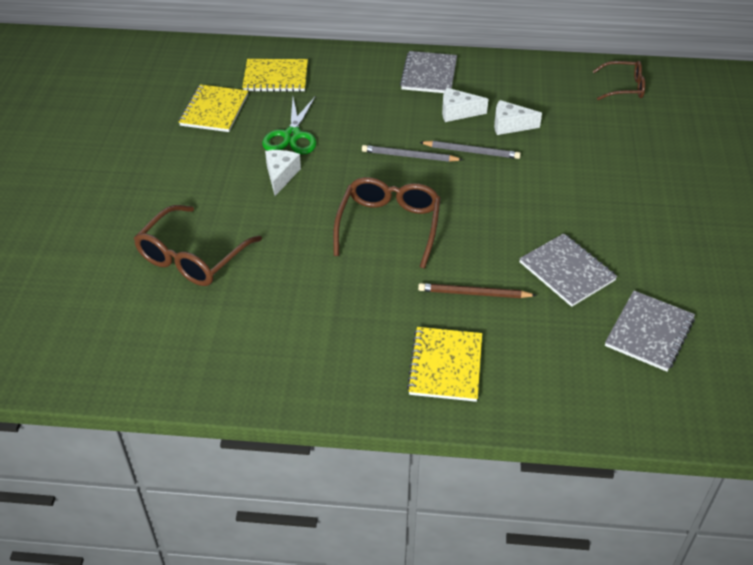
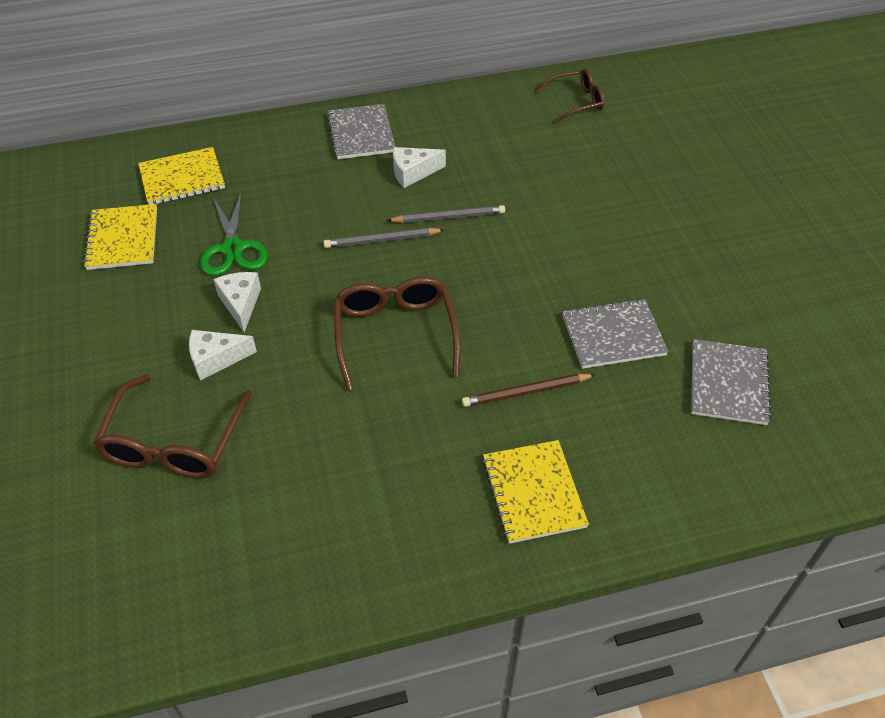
camera: 20 degrees left, 5 degrees up
white cheese [494,100,542,135] -> white cheese moved to [189,330,257,381]
grey notebook [519,233,617,307] -> grey notebook turned 45 degrees counterclockwise [562,298,669,369]

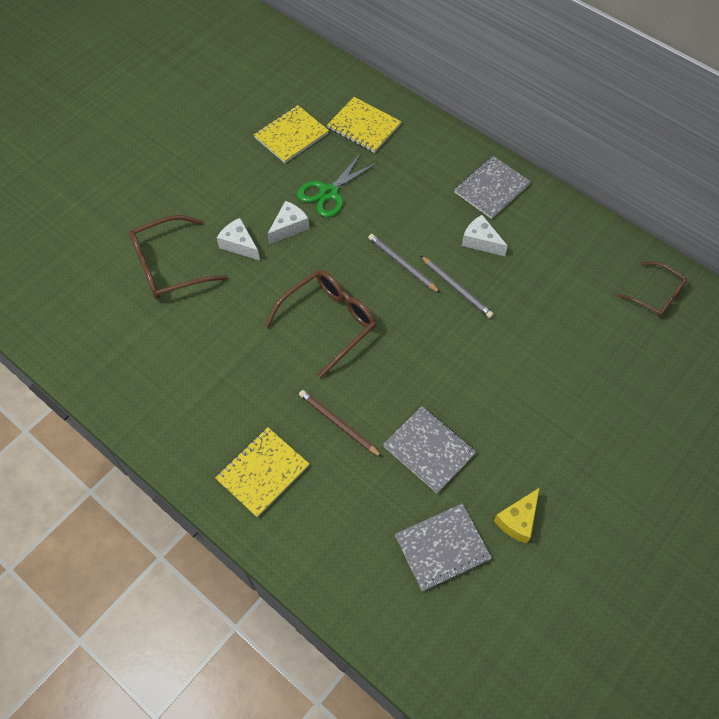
camera: 55 degrees right, 10 degrees up
none -> yellow cheese [494,487,540,544]

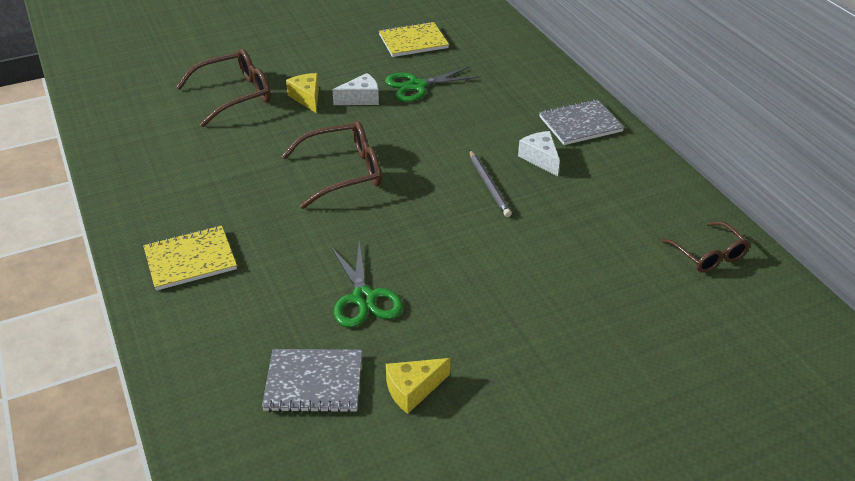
camera: 25 degrees right, 20 degrees down
brown glasses [129,215,228,299] -> brown glasses turned 150 degrees clockwise [176,49,271,127]
white cheese [217,218,260,261] -> yellow cheese [286,73,319,113]
brown pencil [299,390,382,457] -> none
yellow notebook [327,97,401,153] -> none
grey pencil [368,234,440,293] -> none
grey notebook [383,406,476,493] -> green scissors [331,241,403,328]

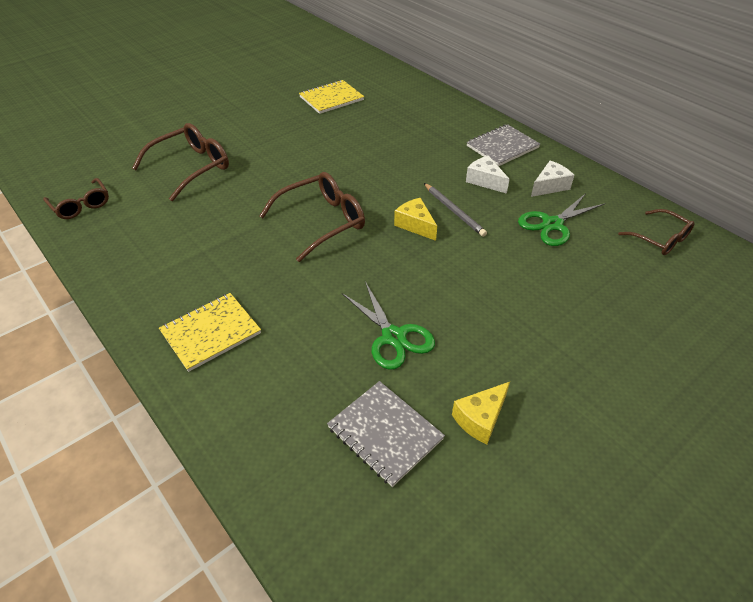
camera: 15 degrees left, 5 degrees up
grey notebook [262,349,362,413] -> grey notebook turned 60 degrees clockwise [327,381,445,487]
yellow cheese [286,73,319,113] -> yellow cheese moved to [394,198,437,241]
white cheese [332,73,379,105] -> white cheese moved to [531,161,574,197]
green scissors [385,67,479,102] -> green scissors moved to [518,193,605,246]
none -> brown glasses [43,178,109,219]

